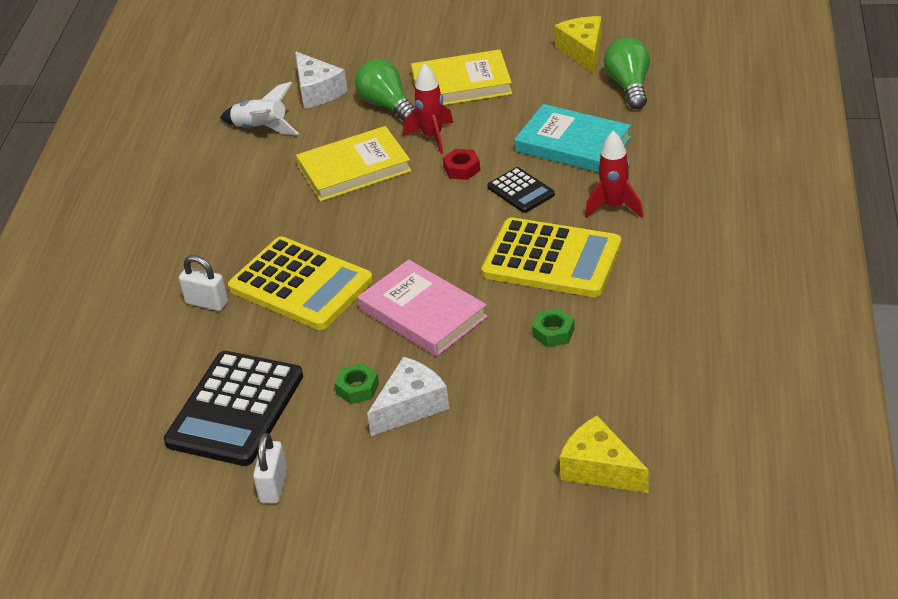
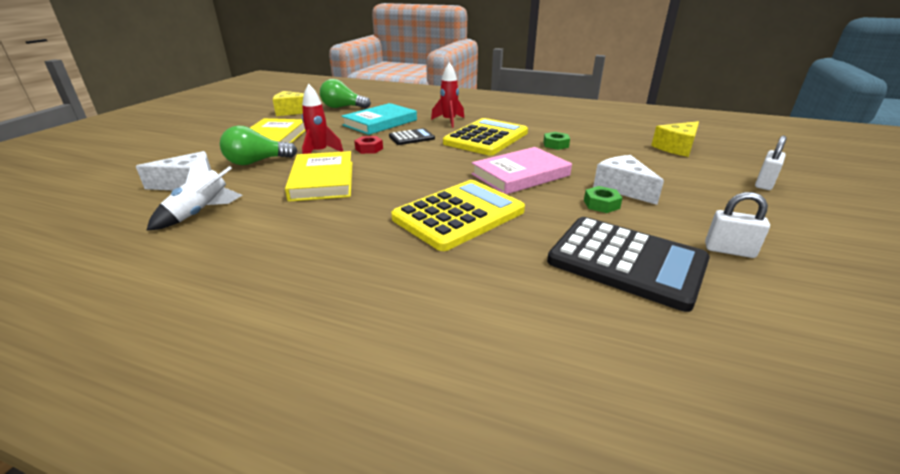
camera: 80 degrees left, 10 degrees down
white padlock [179,255,228,311] -> white padlock moved to [755,136,787,190]

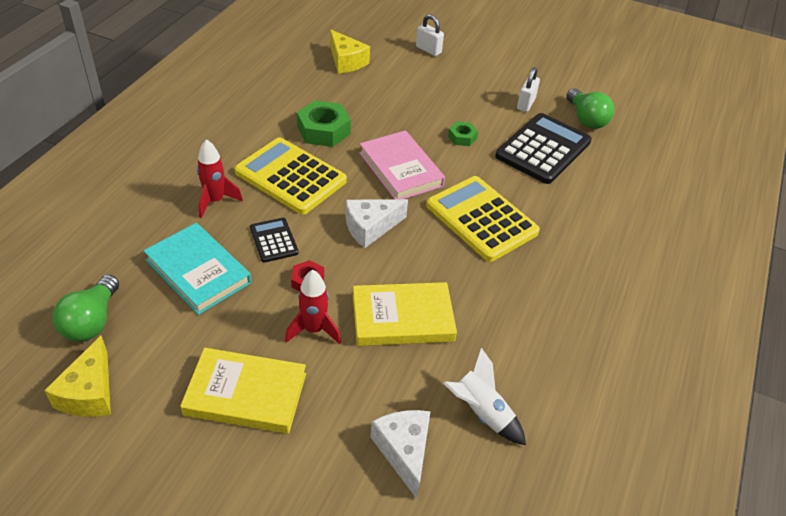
camera: 90 degrees left, 15 degrees up
green light bulb [220,126,297,165] -> green light bulb moved to [566,88,614,129]
green nut [543,132,570,150] -> green nut [297,100,351,147], size x1.84
white cheese [593,155,664,205] -> white cheese moved to [345,199,408,248]

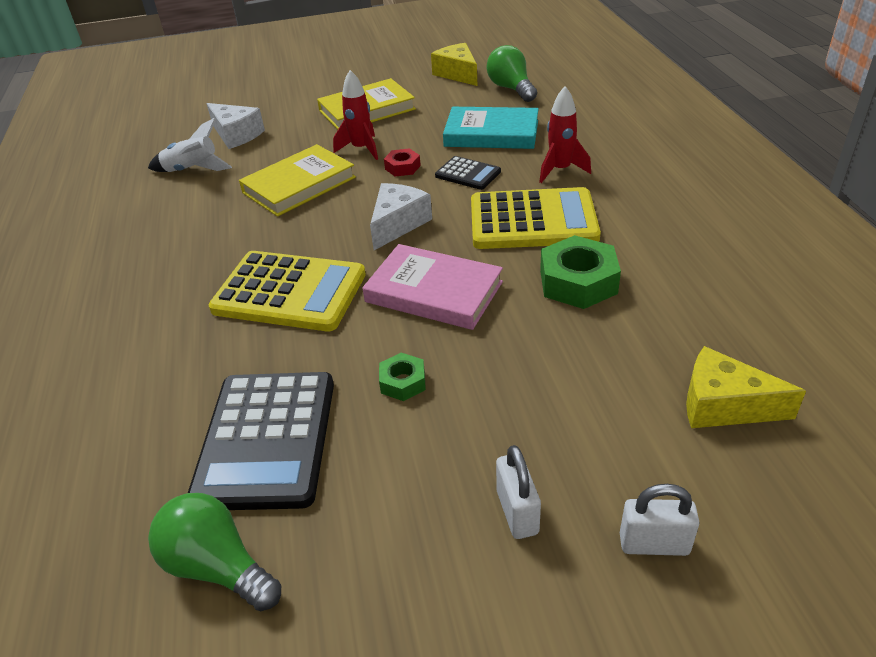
camera: 150 degrees right, 5 degrees down
white padlock [517,67,540,112] -> white padlock moved to [496,445,541,539]

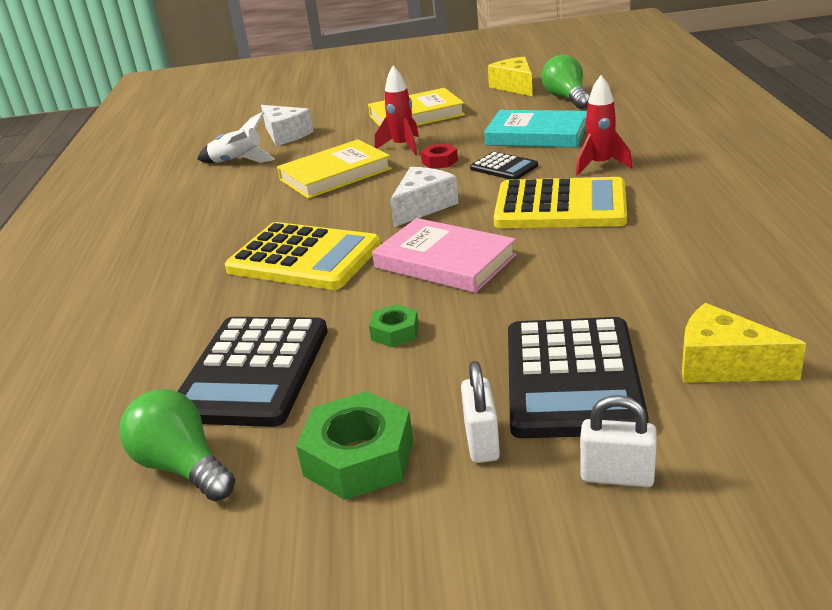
camera: 10 degrees right, 10 degrees down
green nut [540,235,621,309] -> green nut moved to [296,391,413,500]
none -> black calculator [508,317,648,438]

